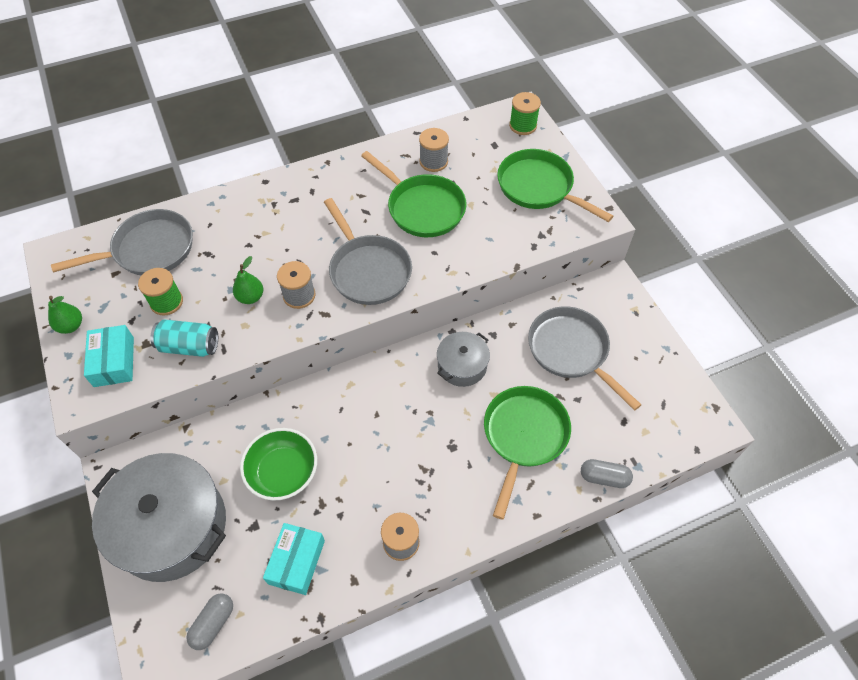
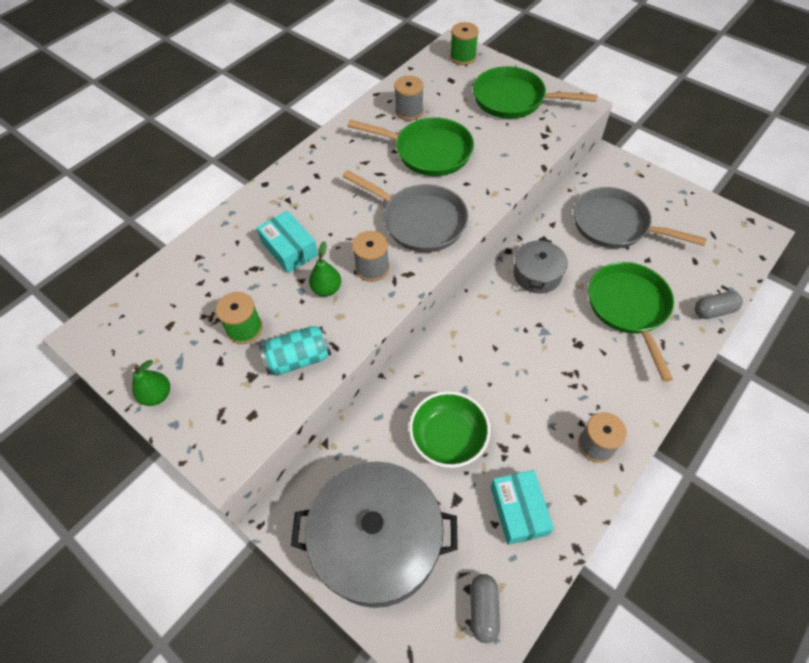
camera: 25 degrees left, 0 degrees up
grey pan [51,209,193,275] -> none
turquoise box [84,325,134,387] -> turquoise box moved to [256,210,318,273]

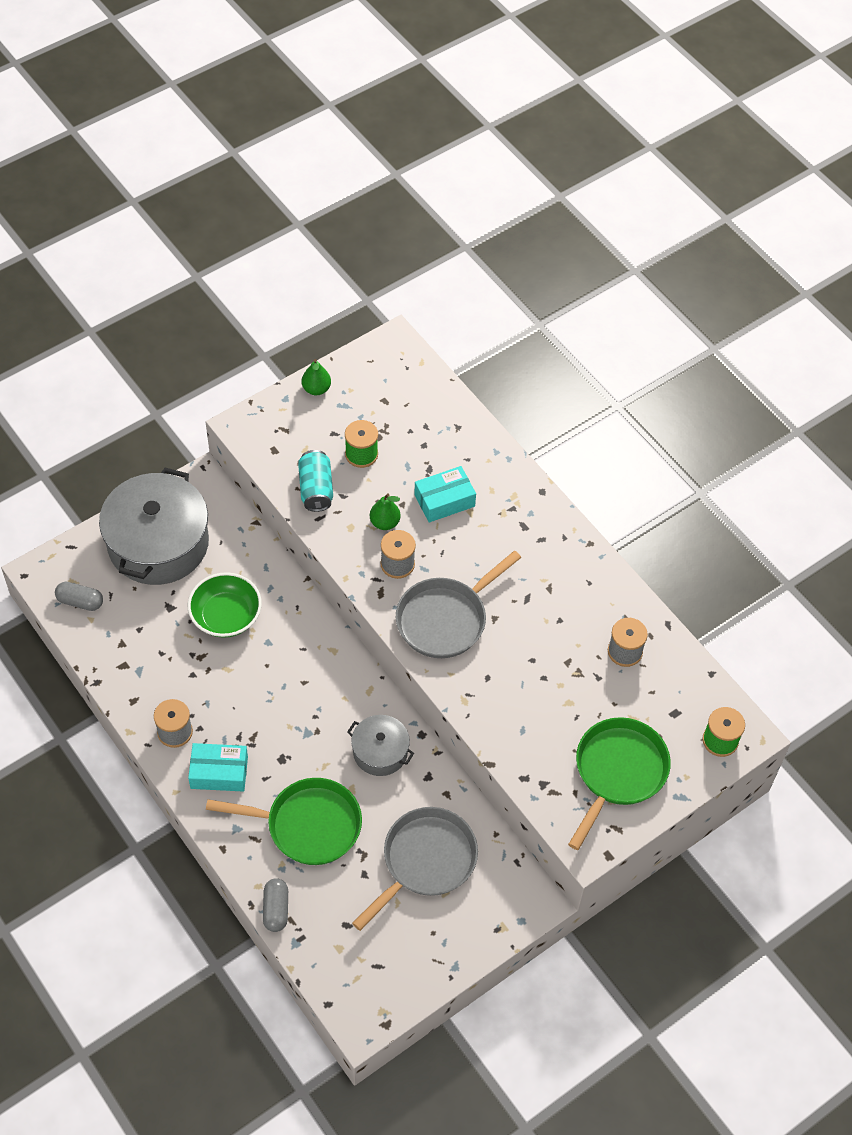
camera: 100 degrees right, 0 degrees up
green pan [348,118,474,176] -> none
turquoise box [491,470,554,545] -> turquoise box moved to [188,743,248,792]

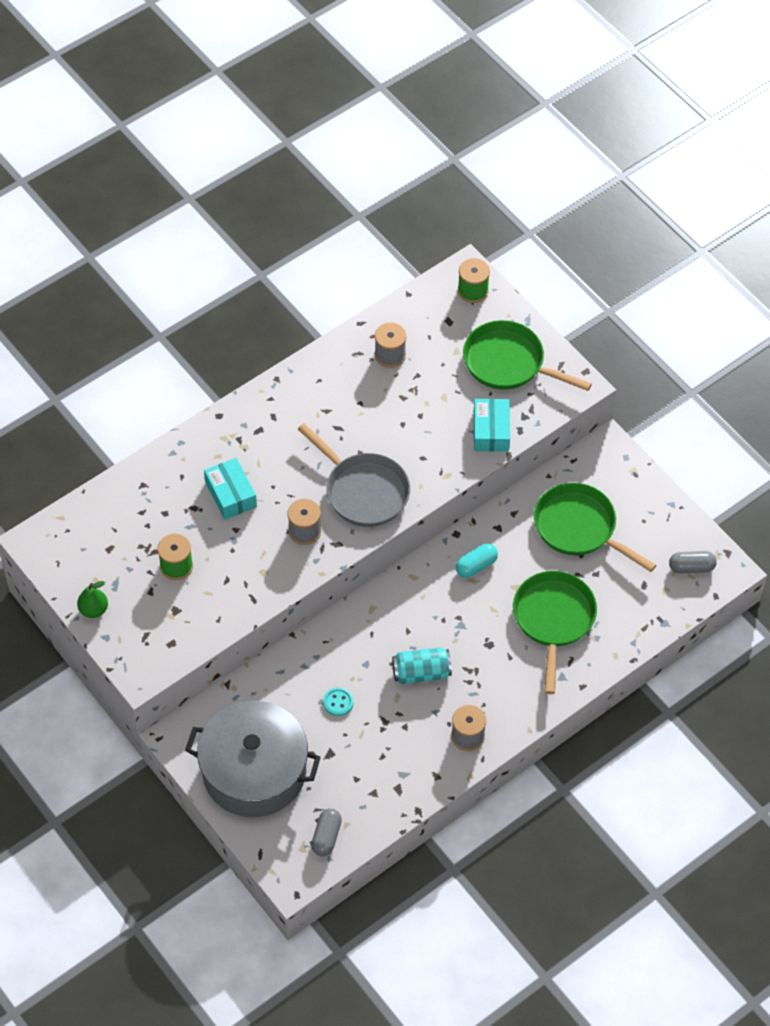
camera: 90 degrees left, 0 degrees up
green bowl [188,572,262,638] -> turquoise button [323,687,354,716]
turquoise box [188,743,248,792] -> turquoise box moved to [474,399,510,452]
grey capsule [263,878,288,932] -> grey capsule moved to [669,551,717,574]
turquoise can [298,450,333,512] -> turquoise can moved to [392,648,452,684]
grey pot [347,715,414,776] -> turquoise capsule [456,543,498,578]
grey pan [352,807,478,931] -> green pan [534,483,656,572]
green pear [370,493,400,530] -> none

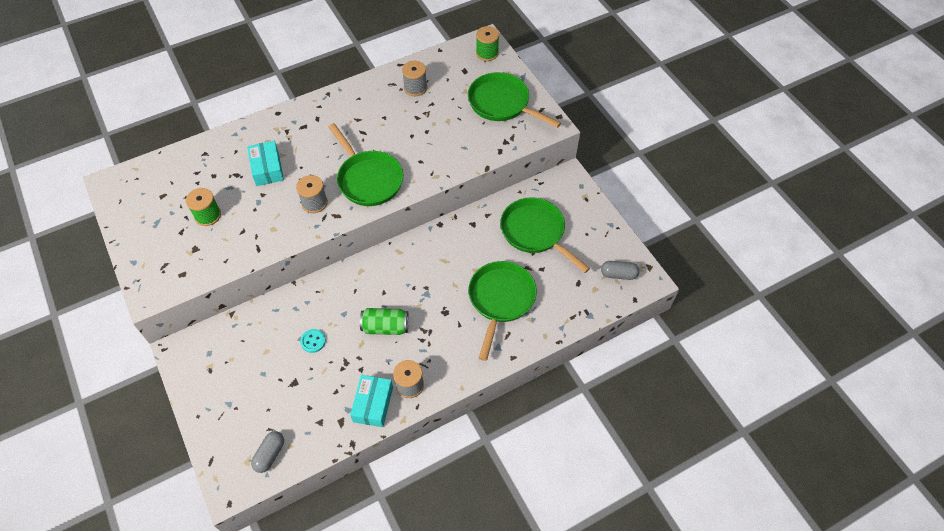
camera: 10 degrees right, 0 degrees up
green pear [77,581,108,618] -> none
grey pot [185,701,321,817] -> none
grey pan [298,423,410,527] -> green pan [328,123,403,206]
turquoise can [392,648,452,684] -> green can [360,308,409,335]
turquoise capsule [456,543,498,578] -> none
turquoise box [474,399,510,452] -> turquoise box moved to [350,375,393,427]

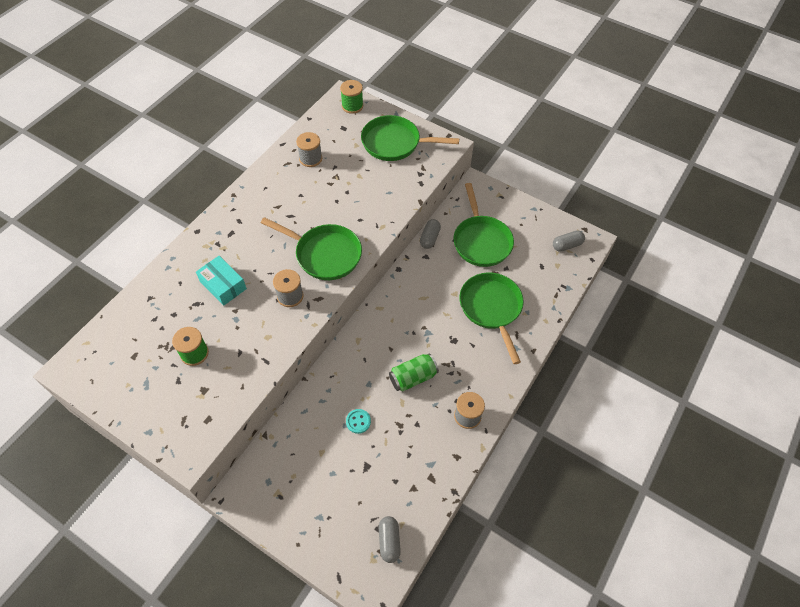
camera: 30 degrees left, 0 degrees up
turquoise box [350,375,393,427] -> none
green pan [500,197,590,273] -> green pan turned 120 degrees counterclockwise [453,183,514,267]
none -> grey capsule [420,219,441,249]

